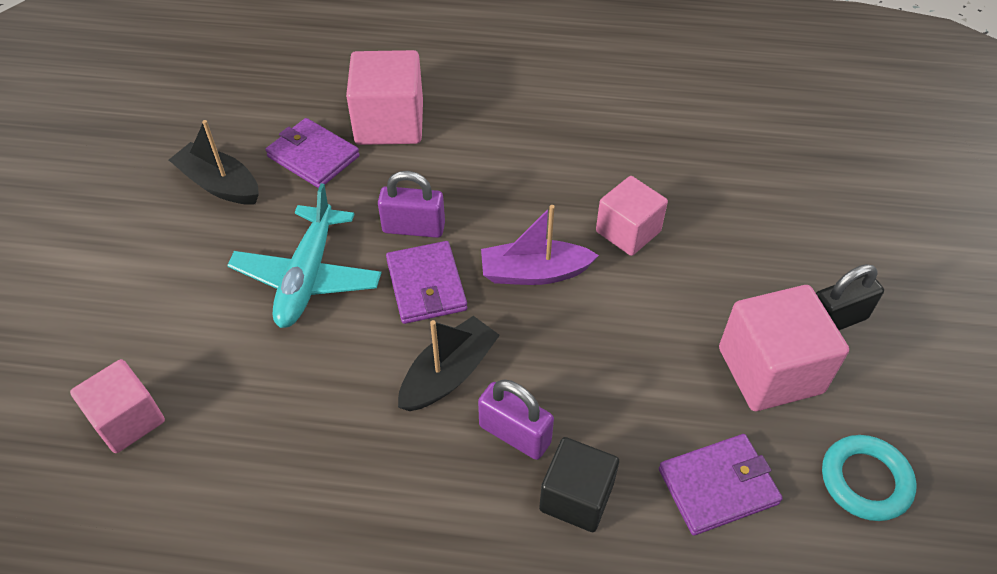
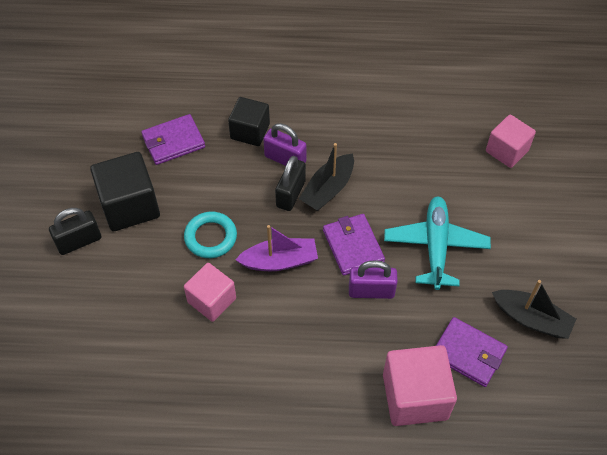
camera: 175 degrees right, 5 degrees up
pink cube [719,285,849,411] -> black cube [90,152,160,231]
turquoise ring [822,435,916,521] -> turquoise ring moved to [184,212,237,258]
none -> black padlock [275,156,306,211]

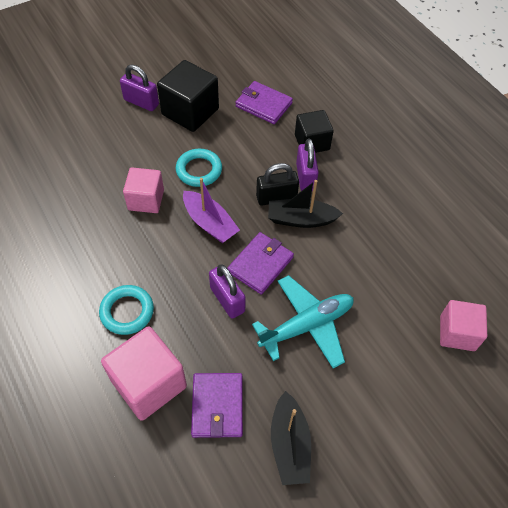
camera: 55 degrees right, 0 degrees up
black padlock [49,208,101,255] -> purple padlock [120,64,159,111]
none -> turquoise ring [99,285,154,335]

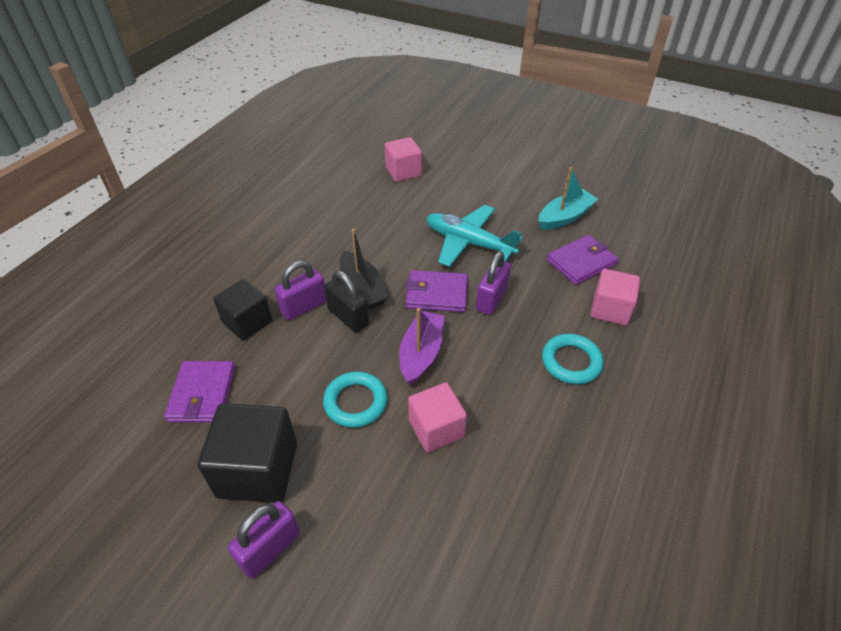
camera: 120 degrees left, 10 degrees down
pink cube [101,326,187,421] -> pink cube [591,269,640,325], size x0.66
purple padlock [120,64,159,111] -> purple padlock turned 45 degrees clockwise [228,501,300,579]
black boat [271,391,311,485] -> turquoise boat [539,167,598,230]

